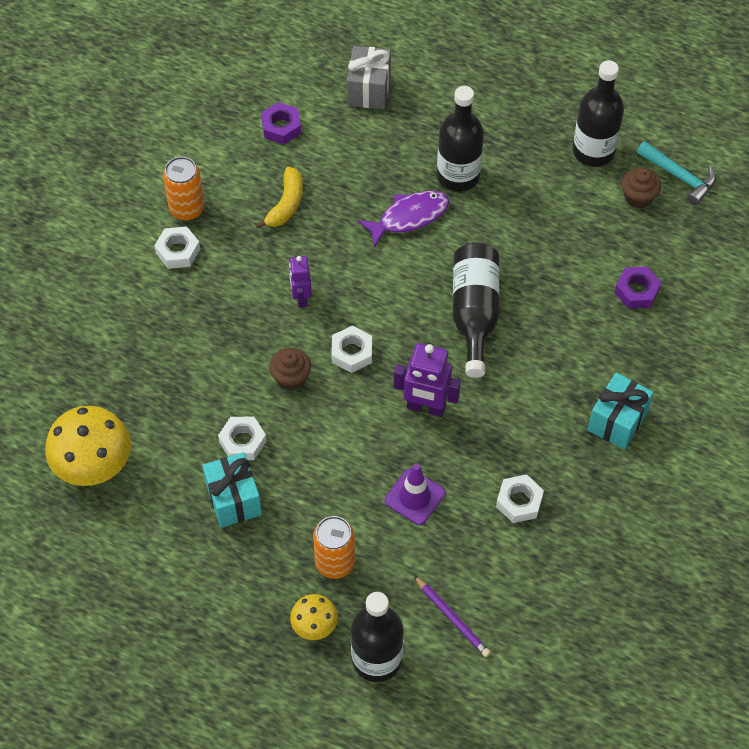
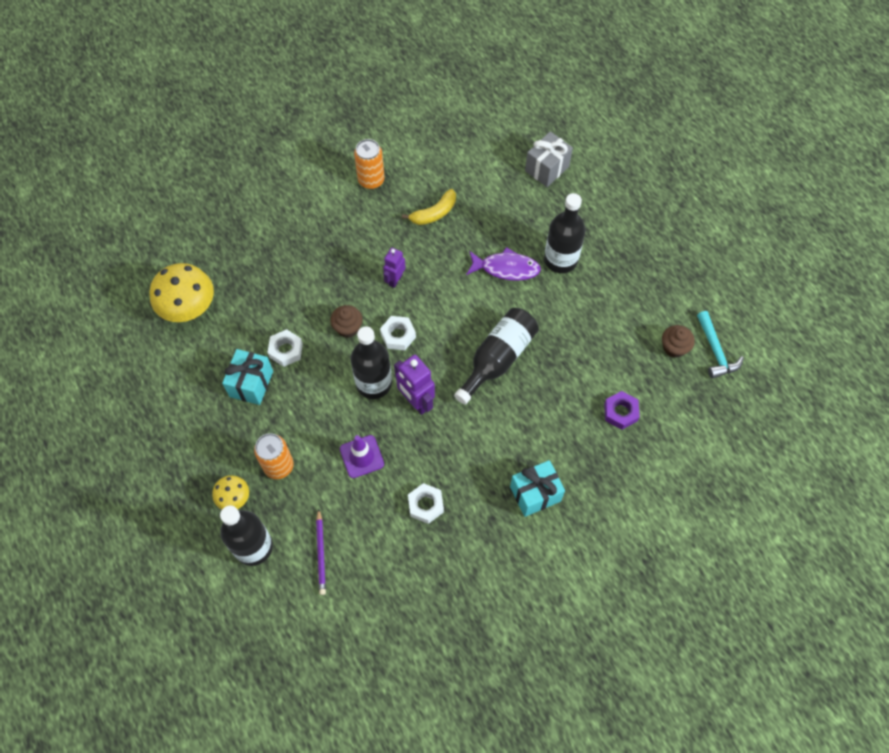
camera: 35 degrees right, 5 degrees up
white nut [154,226,200,269] -> none
purple nut [261,102,301,144] -> none
black bottle [573,60,624,167] -> black bottle moved to [351,326,392,399]

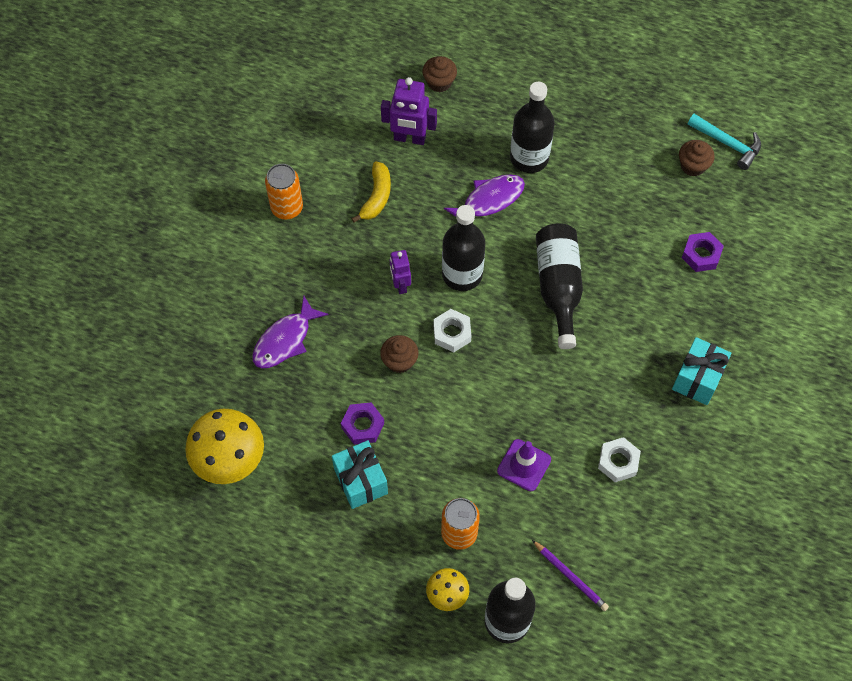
camera: 40 degrees left, 0 degrees up
white nut [268,329,303,367] -> purple nut [341,402,384,445]
black bottle [351,326,392,399] -> black bottle moved to [442,205,485,291]
purple robot [394,354,435,415] -> purple robot moved to [381,77,437,145]
grey gift [525,131,573,187] -> brown cupcake [423,56,457,92]
none -> purple fish [252,296,328,368]

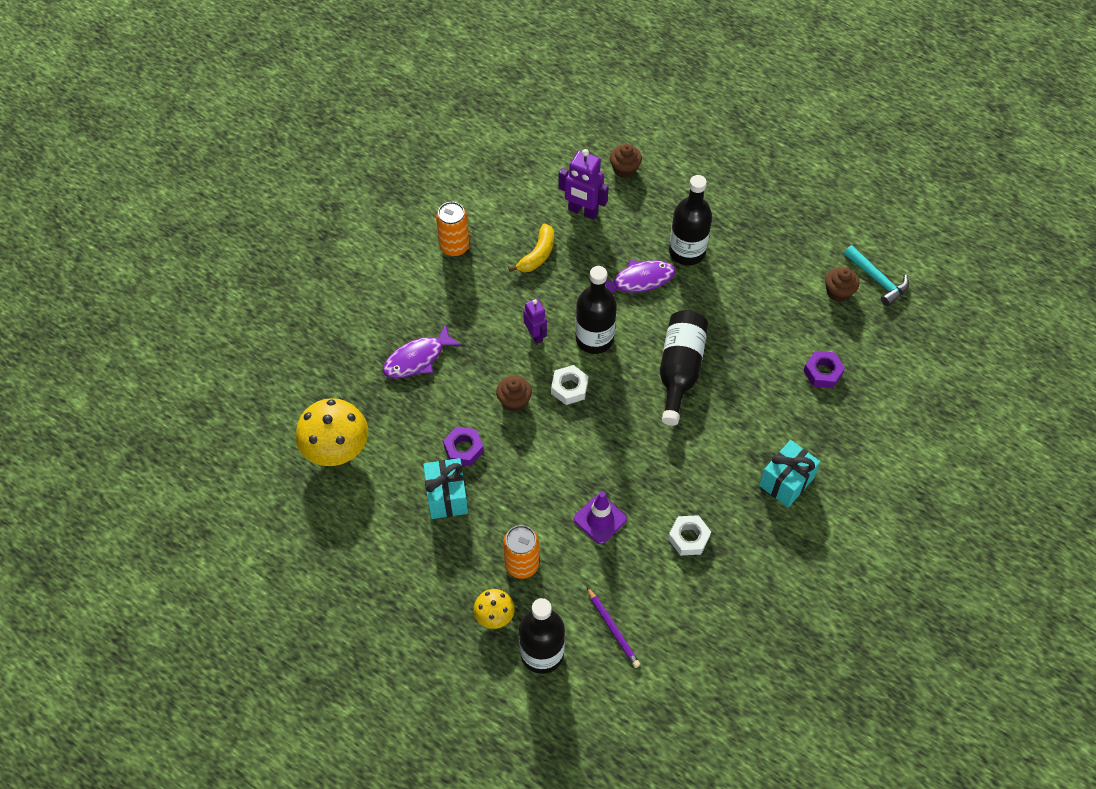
camera: 15 degrees right, 5 degrees down
purple robot [390,250,411,294] -> purple robot turned 150 degrees clockwise [523,299,547,344]

